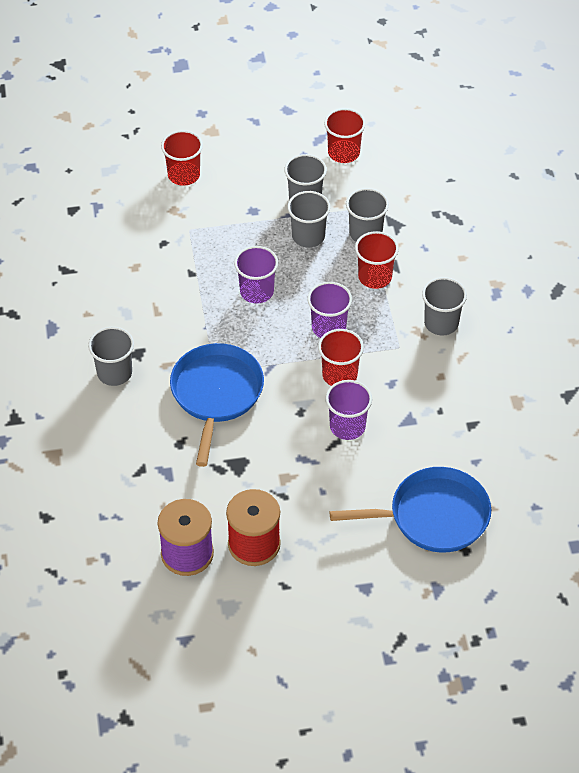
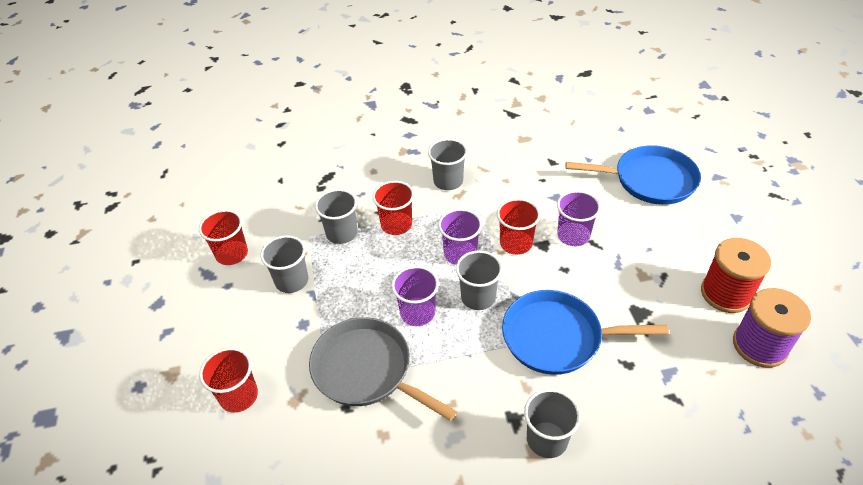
camera: 90 degrees left, 5 degrees down
grey cup [287,191,330,247] -> grey cup moved to [456,250,503,310]
blue pan [330,467,491,553] -> blue pan turned 105 degrees clockwise [566,145,701,205]
none -> grey pan [309,317,457,421]

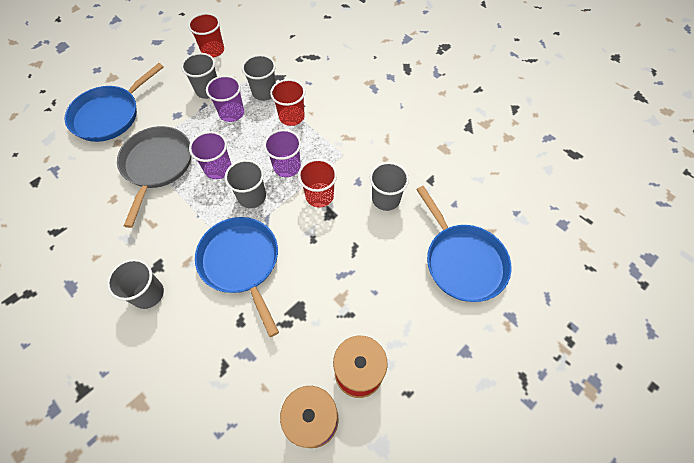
camera: 55 degrees right, 15 degrees up
red cup [199,347,258,413] -> blue pan [65,63,164,142]
grey cup [428,139,467,190] -> grey cup moved to [370,162,409,211]
purple cup [557,190,601,246] -> purple cup moved to [206,75,244,122]

